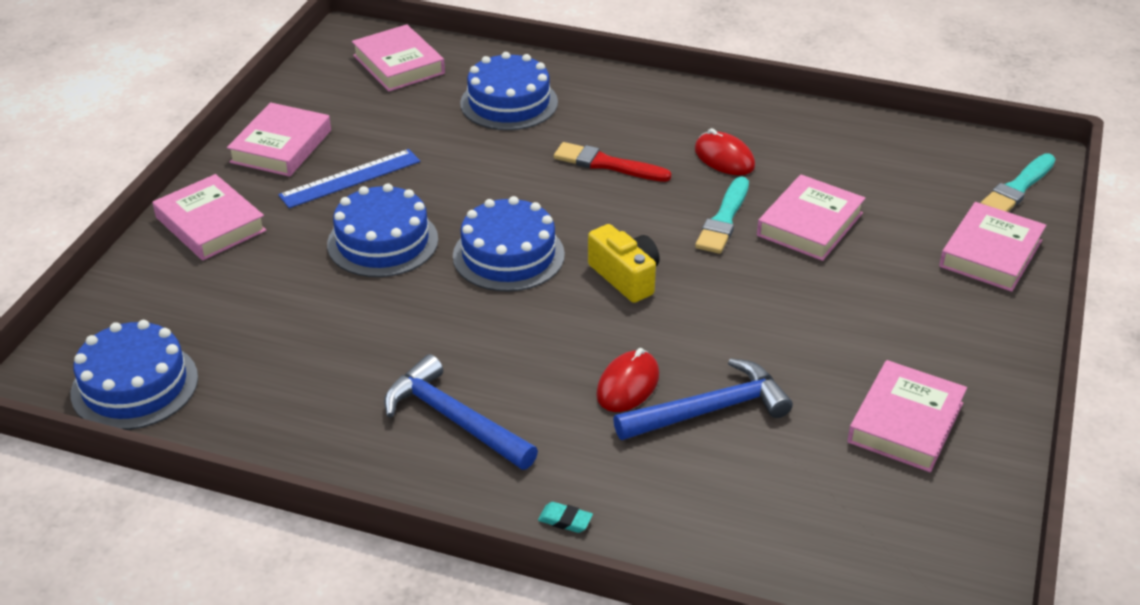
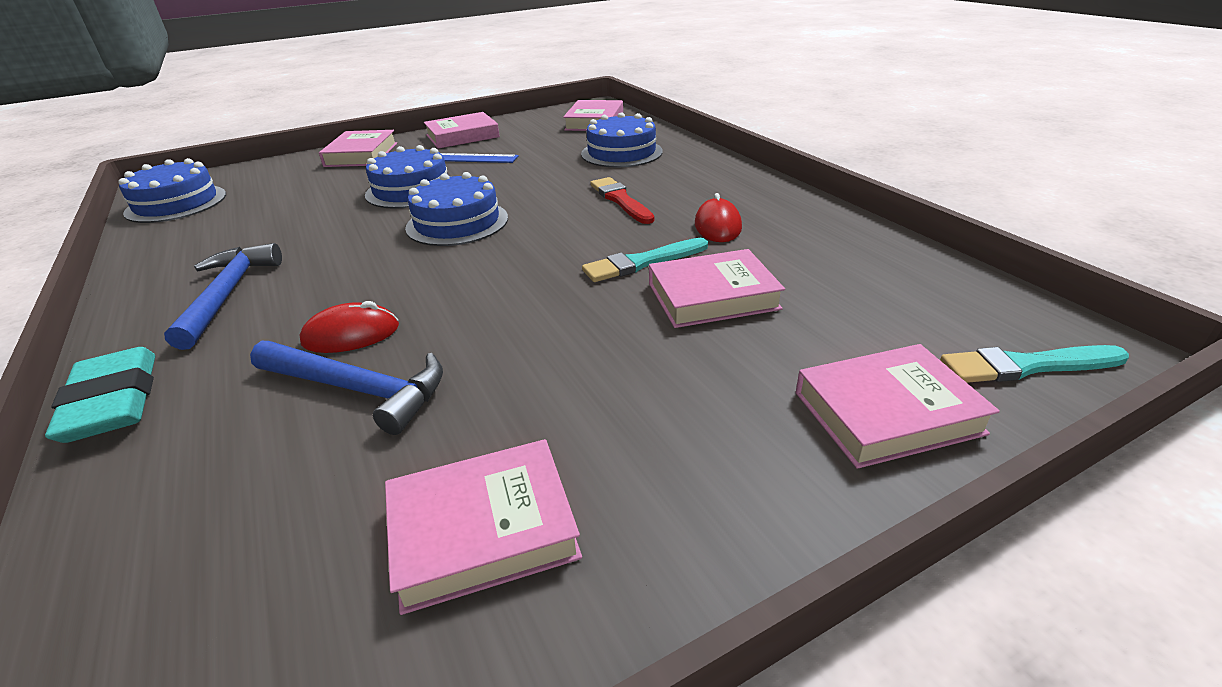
camera: 45 degrees right, 5 degrees down
turquoise eraser [538,502,593,533] -> turquoise eraser [45,347,155,443], size x2.48
yellow camera [588,224,660,303] -> none

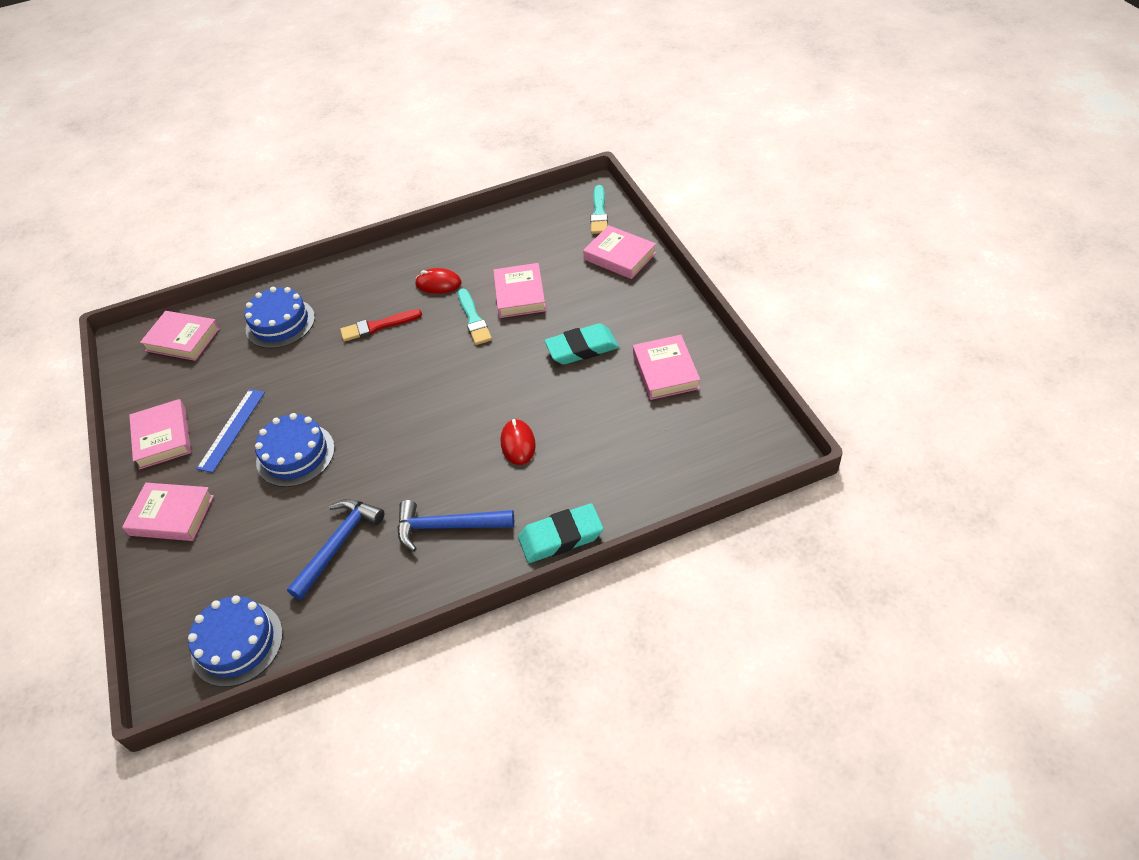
camera: 80 degrees left, 15 degrees up
blue hammer [250,341,443,435] -> blue hammer moved to [287,499,384,600]
blue cake [405,172,508,246] -> none
pink book [796,344,1000,469] -> pink book turned 45 degrees counterclockwise [583,225,656,279]
none -> turquoise eraser [545,323,619,365]

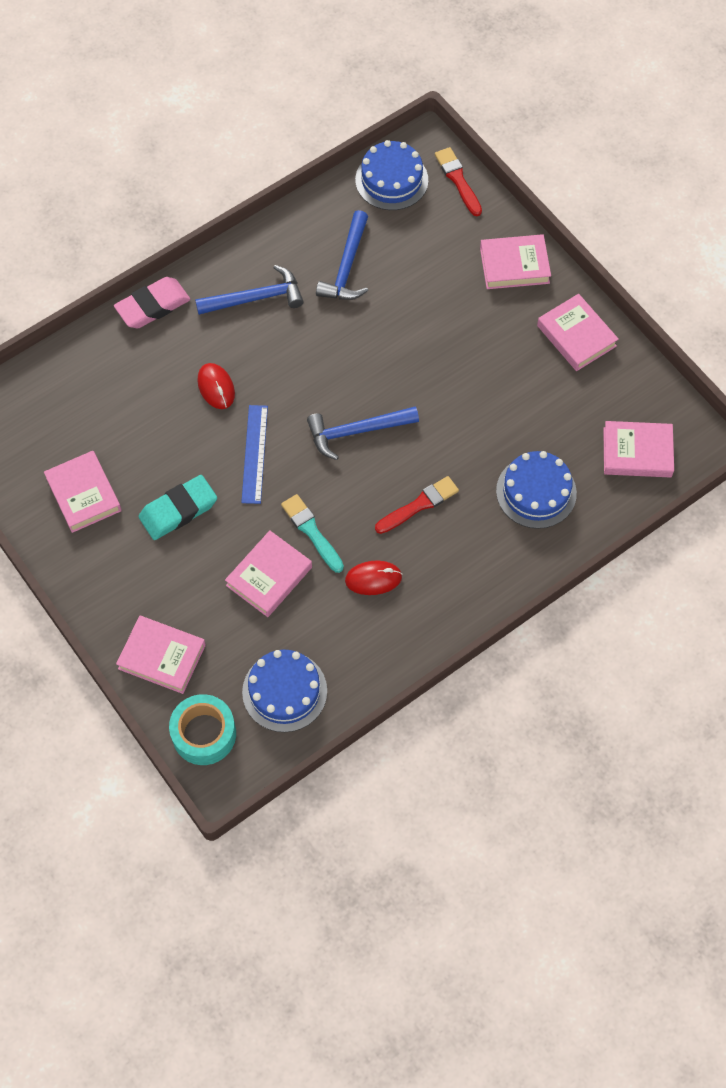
camera: 160 degrees right, 15 degrees up
blue ruler [196,389,265,473] -> blue ruler moved to [241,405,268,504]
blue cake [255,413,335,487] -> blue cake moved to [242,649,327,732]
pink book [493,263,546,318] -> pink book turned 60 degrees clockwise [225,530,312,617]
turquoise eraser [518,504,603,563] -> pink eraser [114,277,190,328]
turquoise brush [591,185,608,234] -> turquoise tape [169,694,236,765]
none -> blue hammer [307,406,419,460]
none -> red brush [435,147,482,216]

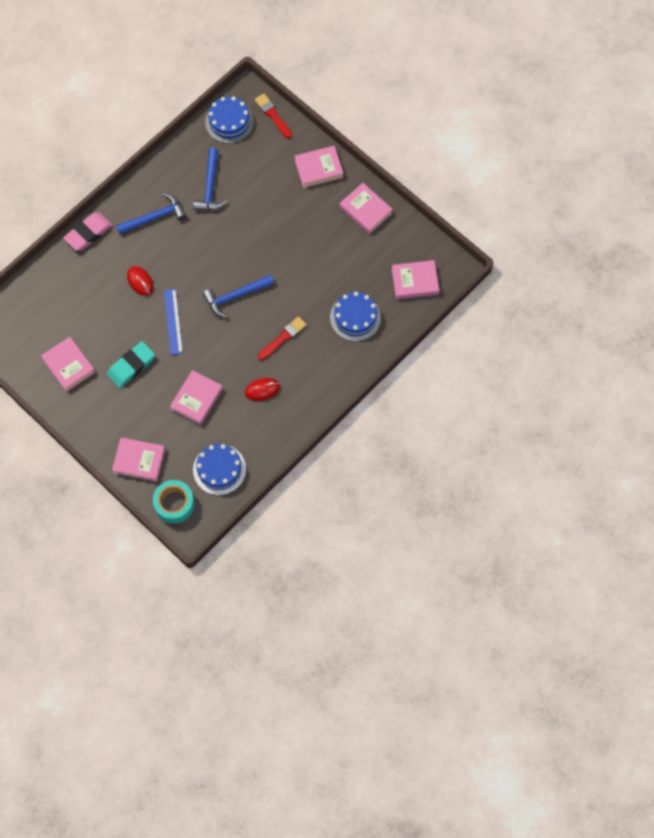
camera: 10 degrees left, 5 degrees up
turquoise brush [281,494,344,573] -> none

